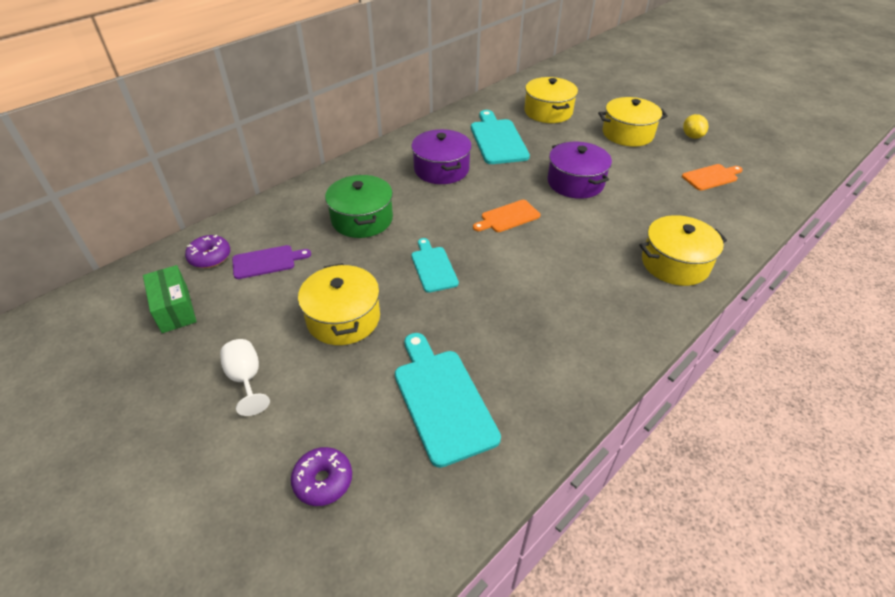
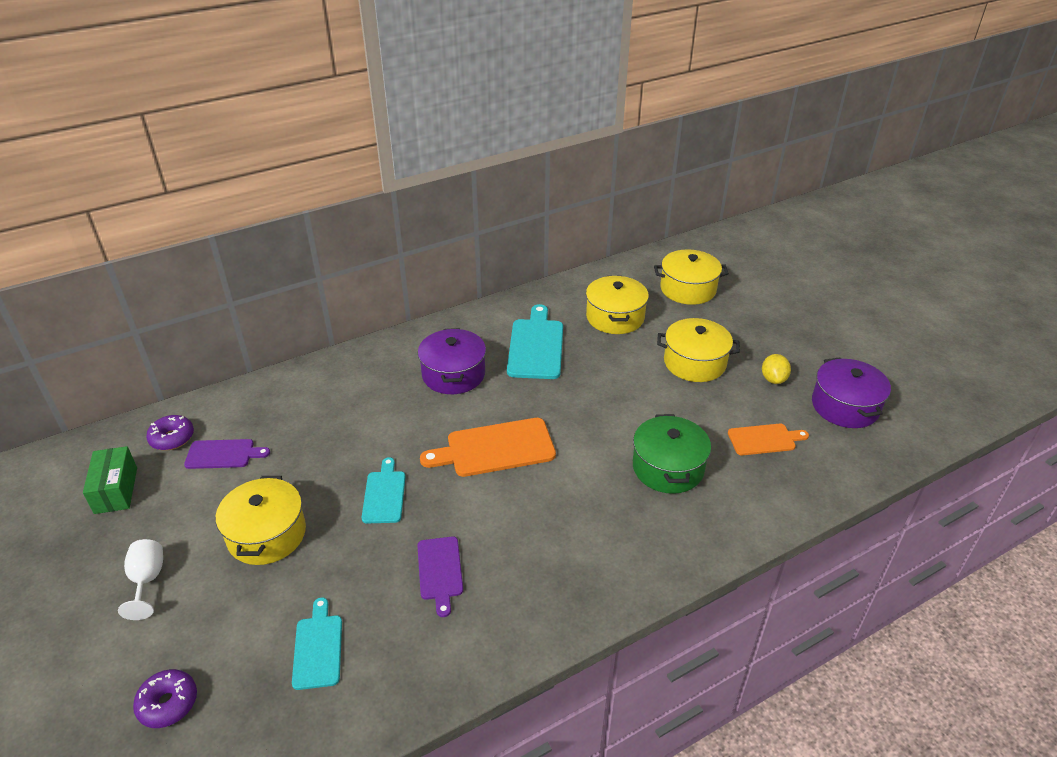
camera: 15 degrees right, 5 degrees down
green pot [325,175,393,238] -> green pot moved to [633,414,711,494]
turquoise cutting board [395,333,501,468] -> turquoise cutting board [292,597,342,690], size x0.61
orange cutting board [473,200,540,232] -> orange cutting board [420,418,556,477], size x1.65
purple pot [547,142,612,199] -> purple pot moved to [812,357,891,428]
yellow pot [639,215,727,286] -> yellow pot moved to [654,249,729,305]
none -> purple cutting board [417,537,463,617]

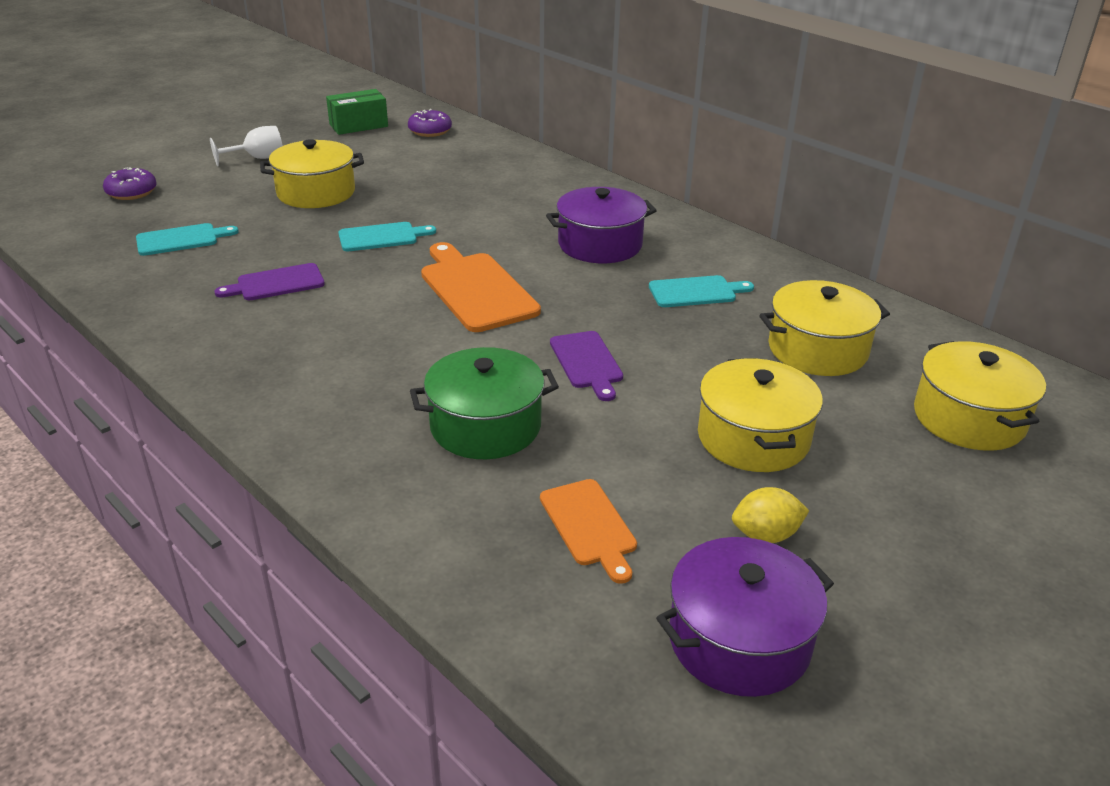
camera: 75 degrees right, 5 degrees down
purple cutting board [184,439,270,469] -> purple cutting board moved to [550,331,623,401]
turquoise cutting board [507,304,563,379] -> turquoise cutting board [649,275,754,307], size x0.61

